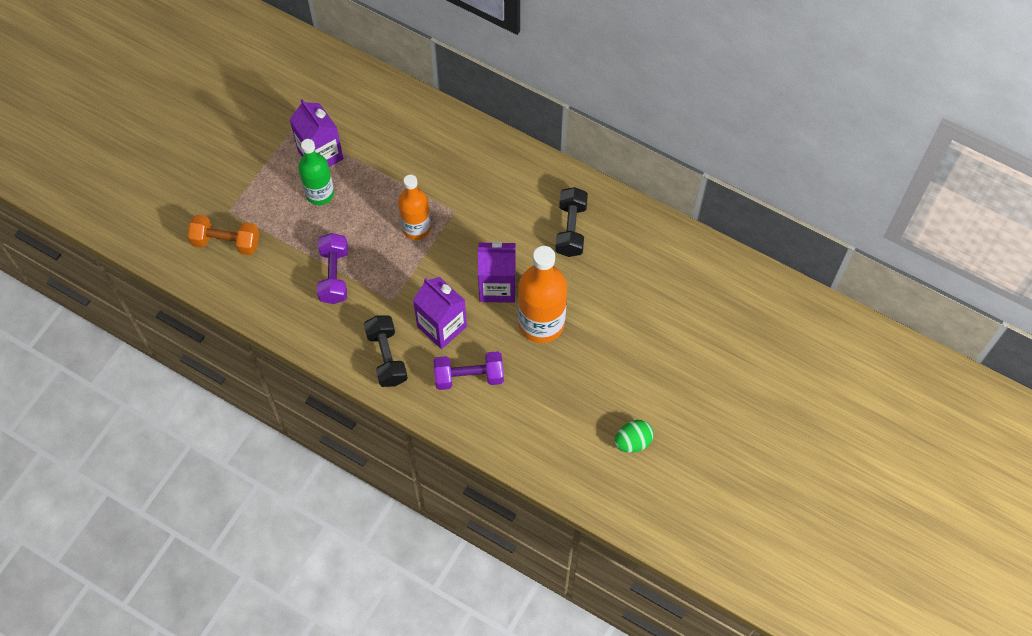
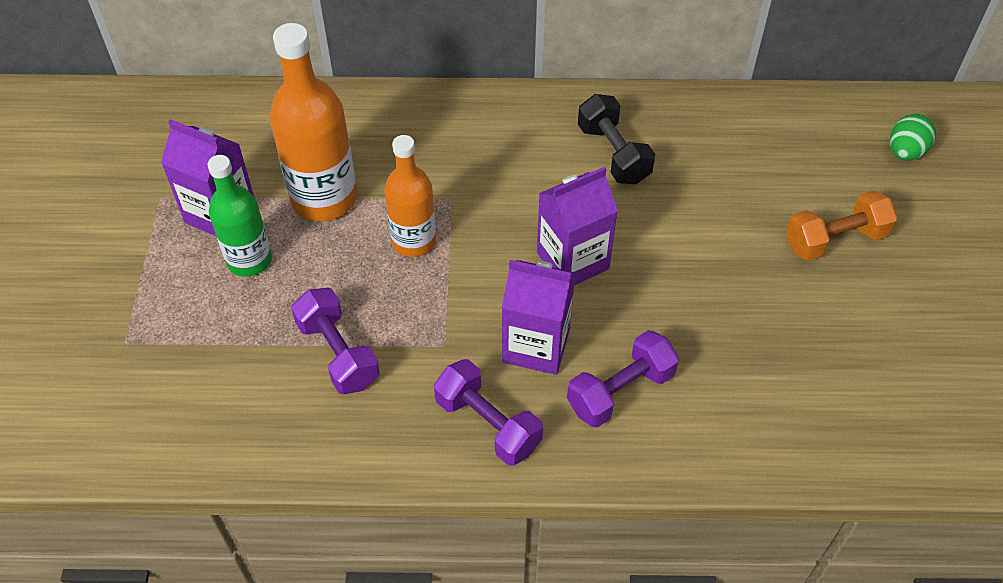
camera: 30 degrees left, 10 degrees down
orange dumbbell [188,215,259,255] -> orange dumbbell moved to [786,190,898,261]
black dumbbell [364,315,408,387] -> purple dumbbell [434,359,543,466]
orange bottle [518,246,567,343] -> orange bottle moved to [270,23,357,221]
green egg [615,420,654,453] -> green egg moved to [890,114,936,161]

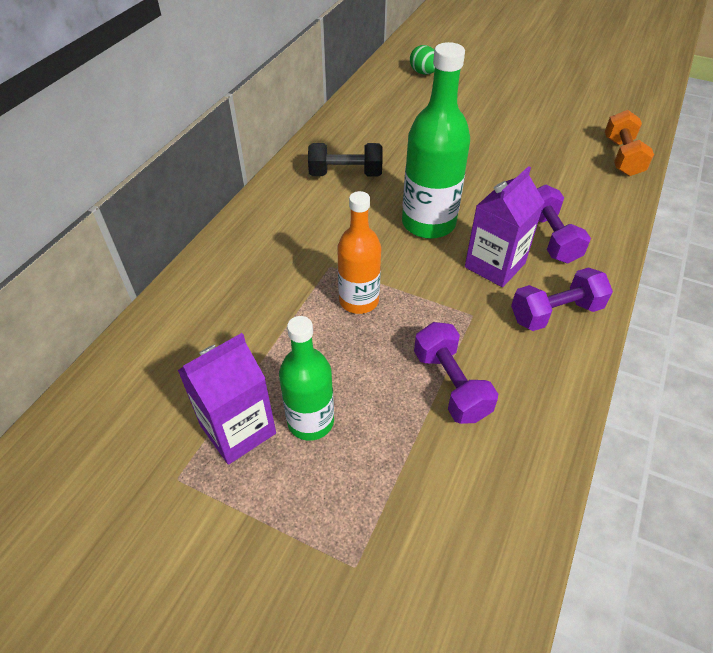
camera: 65 degrees left, 5 degrees down
orange bottle [270,23,357,221] -> none
purple dumbbell [291,288,380,394] -> purple dumbbell turned 75 degrees clockwise [414,322,498,424]
purple carton [537,167,618,285] -> green bottle [402,42,470,239]
orange dumbbell [786,190,898,261] -> orange dumbbell moved to [605,110,654,176]

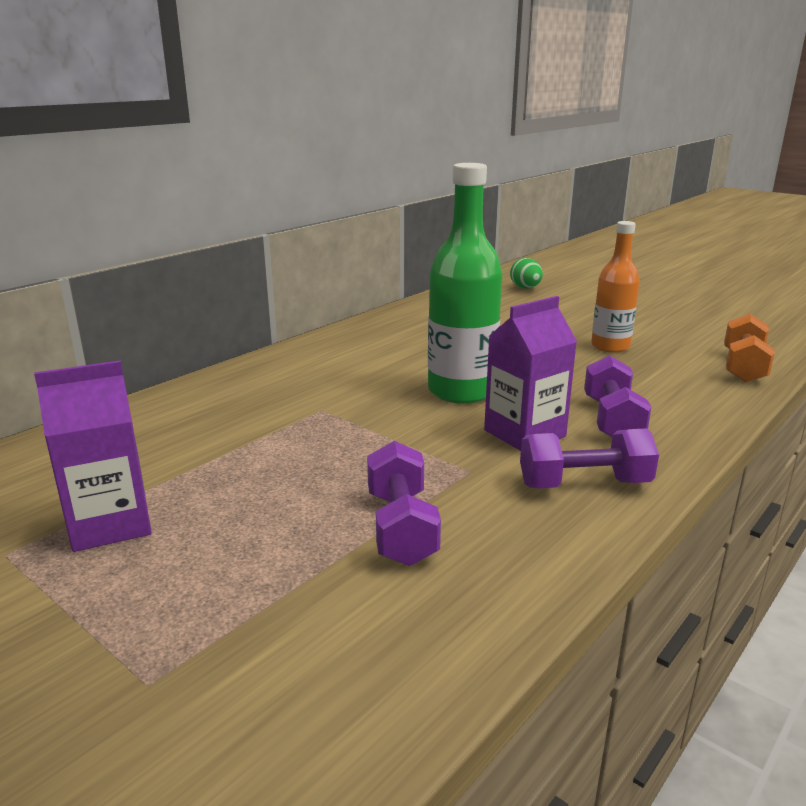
camera: 15 degrees right, 25 degrees down
green bottle [279,316,334,441] -> none
black dumbbell [308,143,382,176] -> none
orange bottle [337,191,381,314] -> orange bottle moved to [591,221,640,353]

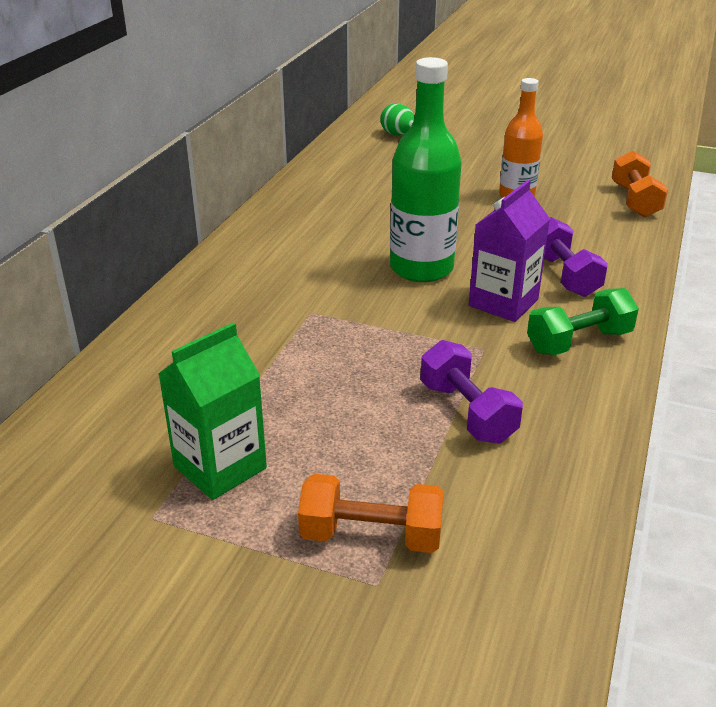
camera: 20 degrees left, 10 degrees up
purple carton [34,360,152,552] -> green carton [158,322,267,500]
purple dumbbell [520,428,659,488] -> green dumbbell [527,288,639,355]
none -> orange dumbbell [298,474,444,553]

